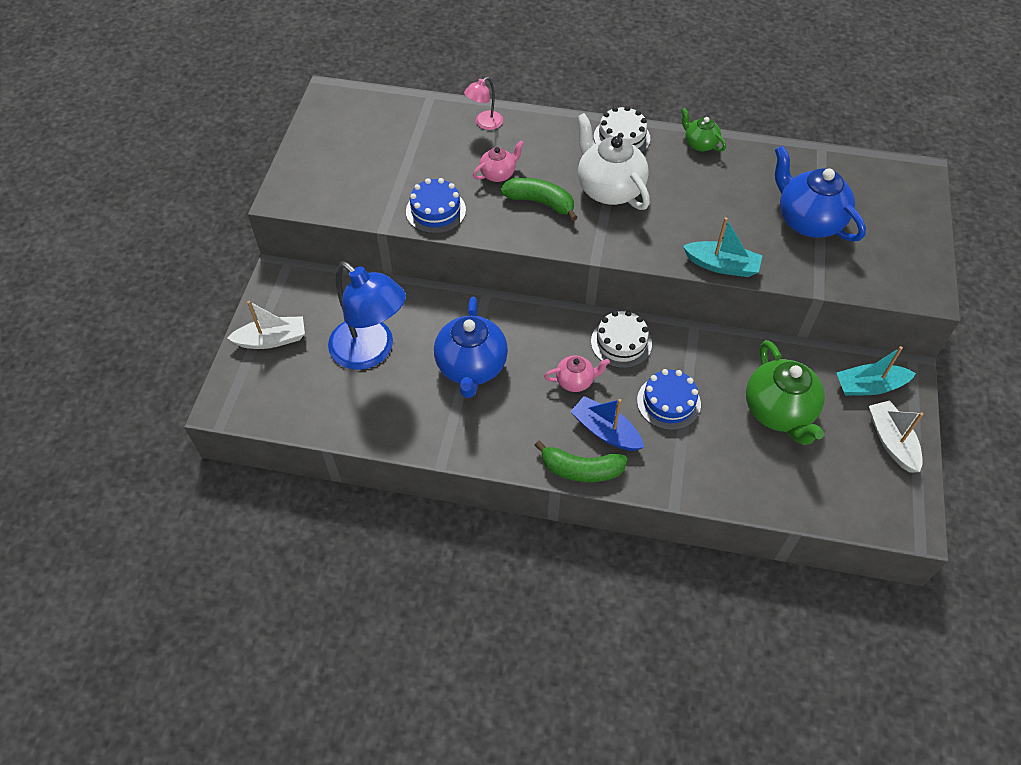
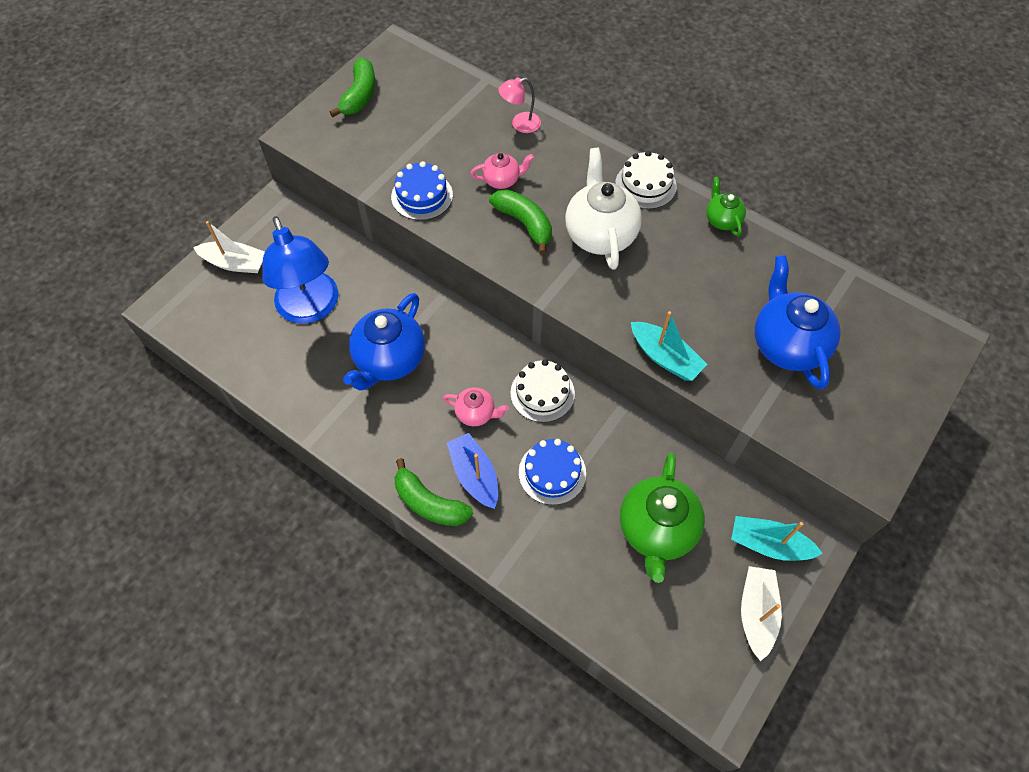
camera: 25 degrees right, 5 degrees up
none -> green banana [330,58,375,117]

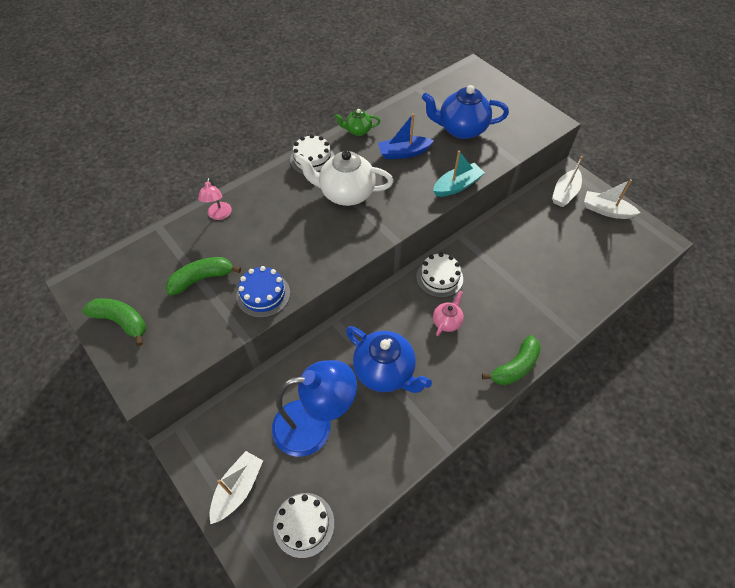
camera: 75 degrees left, 5 degrees down
blue boat [447,433,498,509] -> blue boat moved to [378,113,434,159]
pink teapot [470,153,534,189] -> none
green banana [489,189,552,254] -> green banana moved to [166,257,241,296]
blue cake [519,439,586,505] -> none
green teapot [620,453,705,583] -> none
turquoise boat [731,516,823,561] -> white boat [552,156,583,207]
none -> white cake [273,493,334,558]

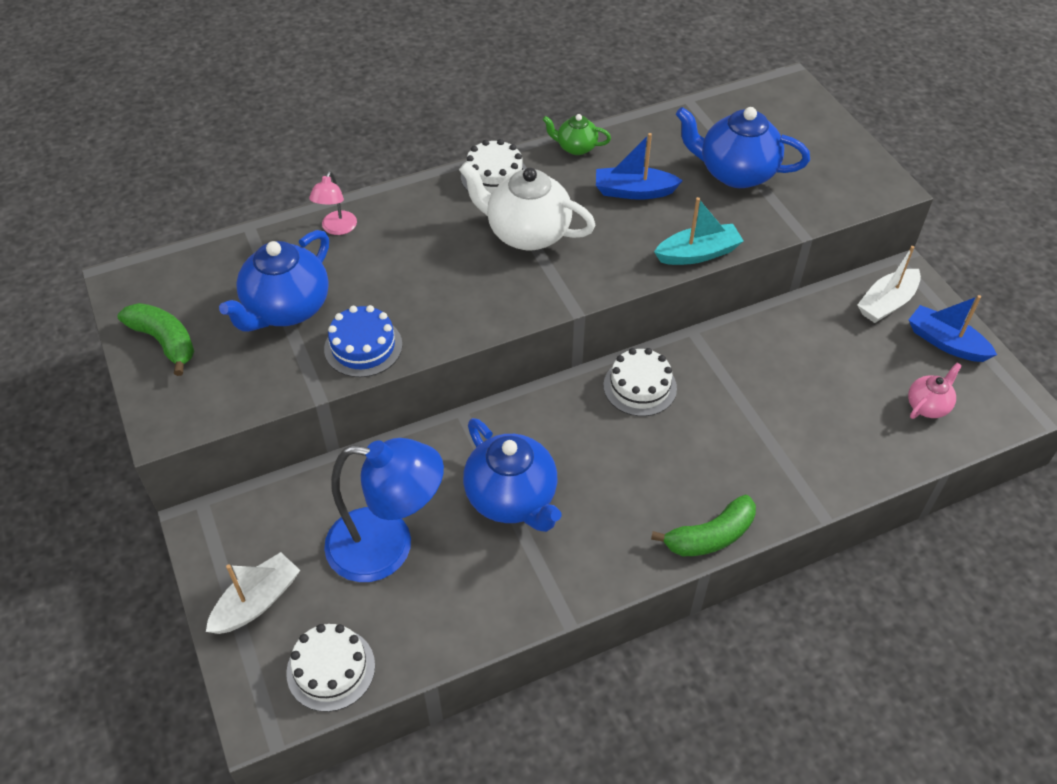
camera: 15 degrees right, 5 degrees down
green banana [166,257,241,296] -> blue teapot [219,230,329,332]
pink teapot [433,291,464,336] -> pink teapot moved to [908,363,962,419]
white boat [584,179,640,219] -> blue boat [909,295,997,362]

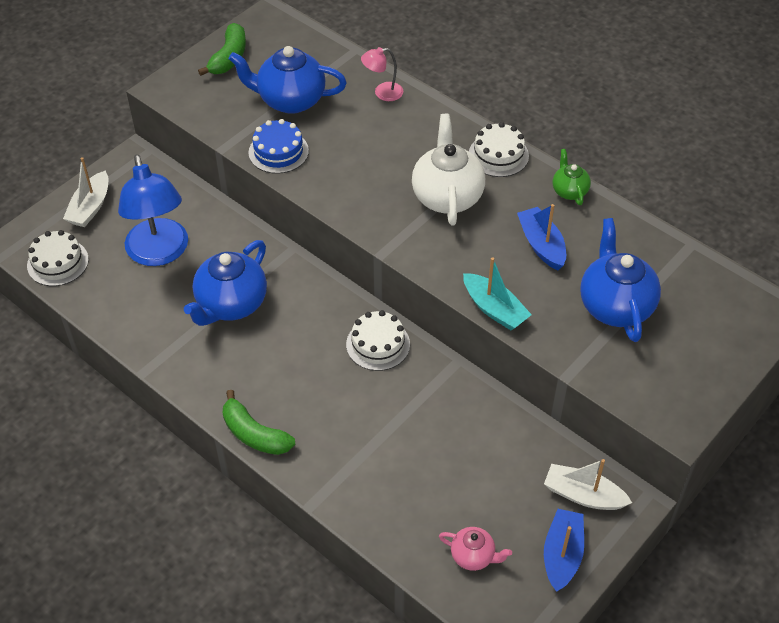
camera: 65 degrees right, 0 degrees up
white boat [206,552,300,634] -> white boat turned 90 degrees clockwise [63,157,108,227]

